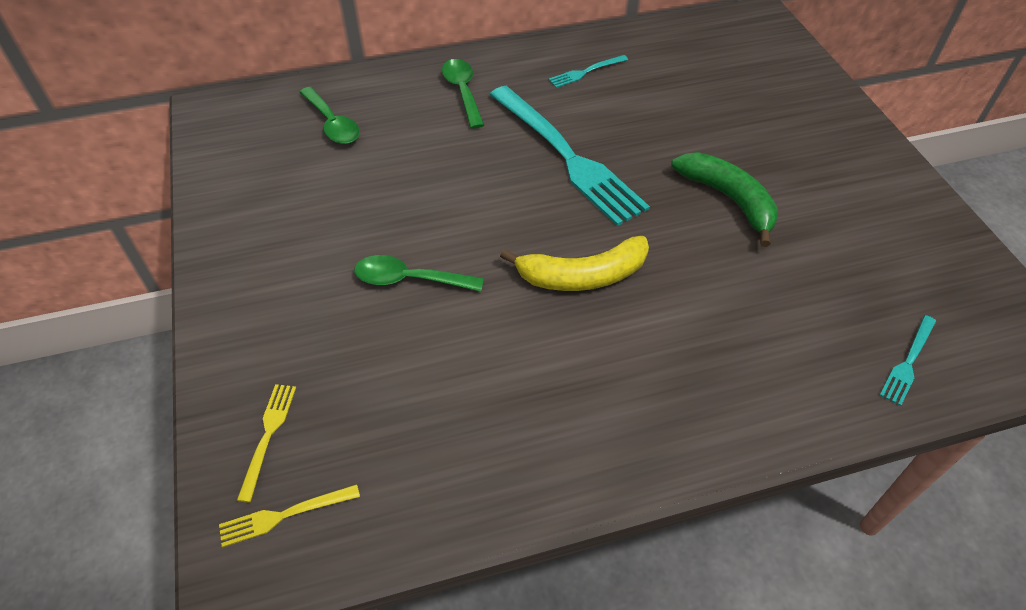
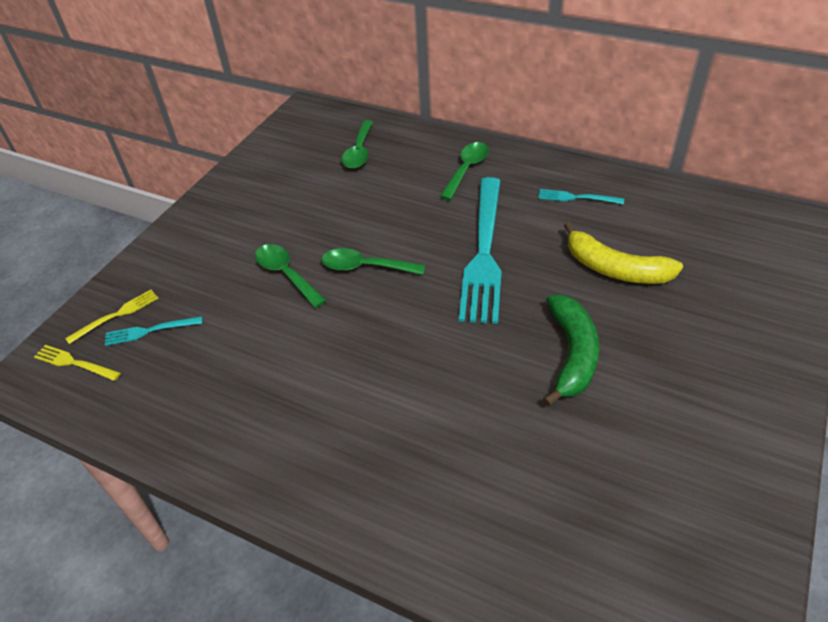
camera: 45 degrees right, 5 degrees down
yellow banana [500,236,649,291] -> yellow banana moved to [564,222,683,284]
turquoise fork [880,315,936,406] -> turquoise fork moved to [105,316,203,346]
none -> green spoon [321,248,426,275]

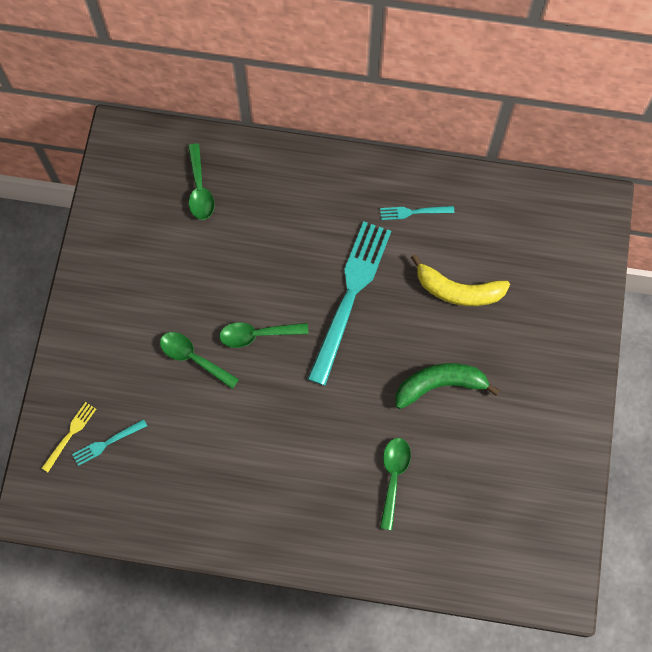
camera: 20 degrees left, 25 degrees up
yellow fork [34,345,121,381] -> none
green spoon [440,142,489,200] -> green spoon moved to [380,438,411,530]
turquoise fork [459,177,502,324] -> turquoise fork turned 150 degrees counterclockwise [308,221,391,386]
green banana [543,295,599,406] -> green banana turned 90 degrees counterclockwise [395,363,500,409]

